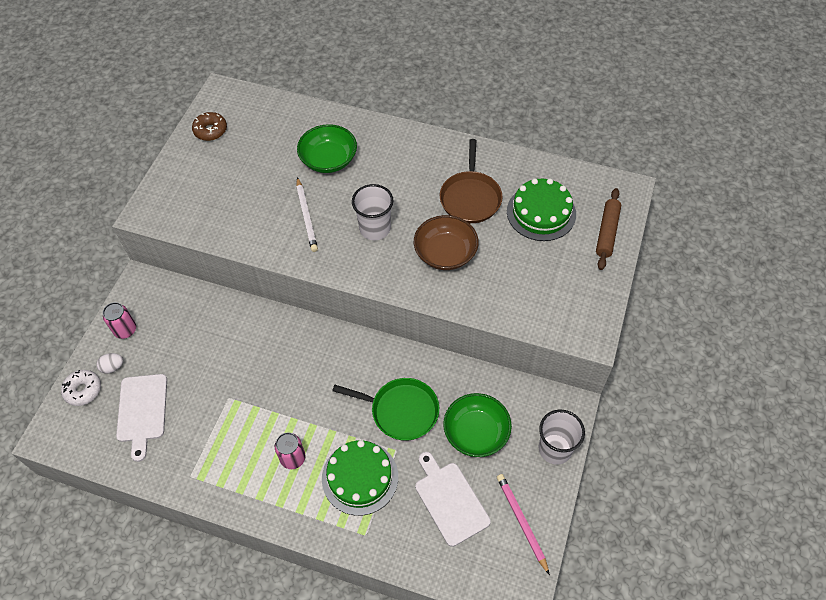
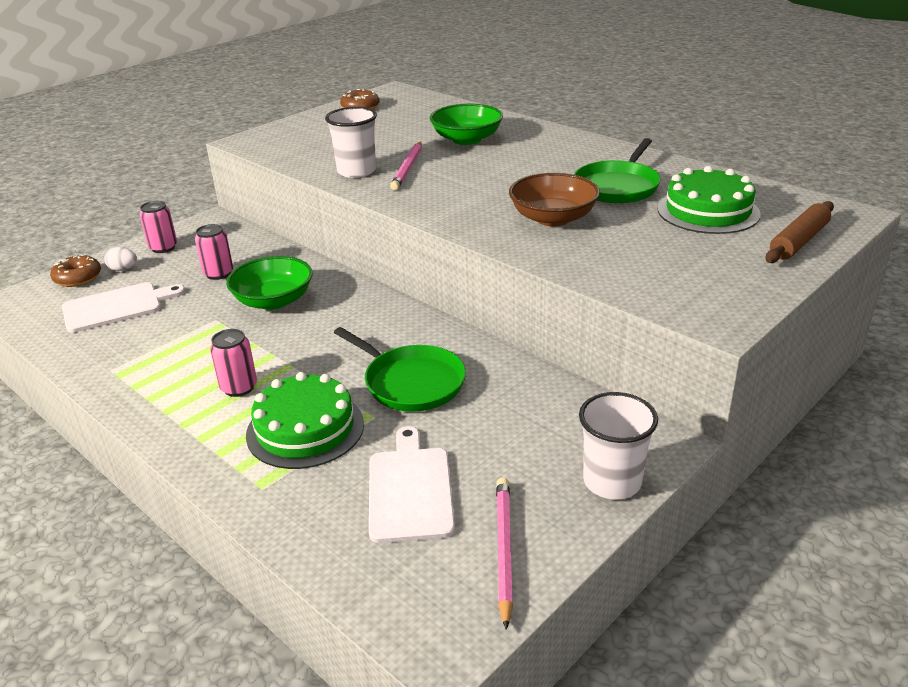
camera: 25 degrees right, 25 degrees down
white donut [61,370,101,406] -> brown donut [50,254,101,287]
white cutting board [116,374,167,462] -> white cutting board turned 135 degrees counterclockwise [62,282,186,333]
white pencil [296,177,318,252] -> pink pencil [390,141,422,190]
white cup [352,184,393,240] -> white cup moved to [325,107,377,178]
brown pan [440,139,503,223] -> green pan [574,138,661,203]
green bowl [443,393,512,457] -> green bowl moved to [226,256,313,310]
none -> pink can [195,224,233,280]

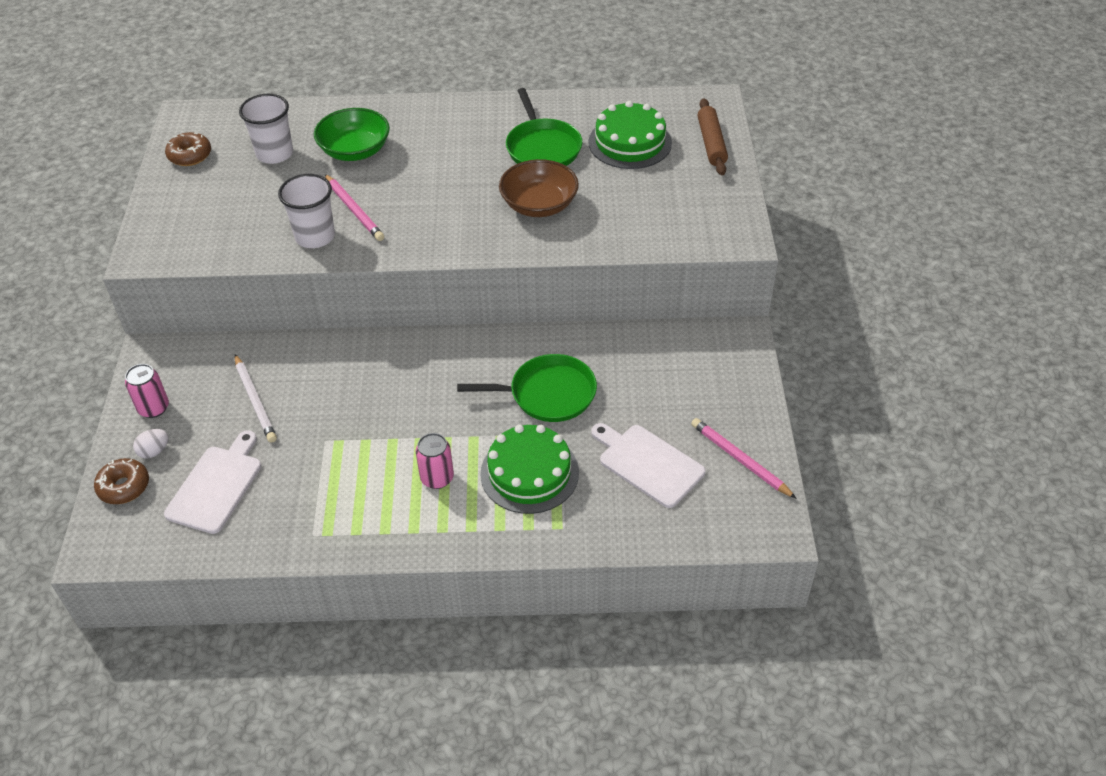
camera: 45 degrees left, 15 degrees up
pink can [195,224,233,280] -> white pencil [235,354,277,443]
green bowl [226,256,313,310] -> none
white cup [579,392,658,499] -> white cup moved to [239,94,293,164]

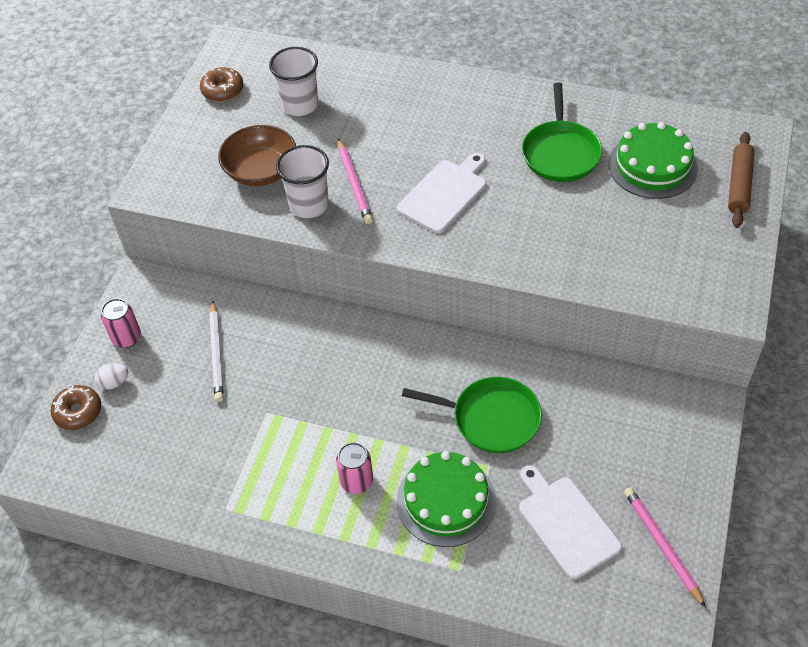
camera: 20 degrees right, 5 degrees up
white cutting board [164,430,261,534] -> white cutting board moved to [397,153,486,233]
green bowl [314,108,390,161] -> none
brown bowl [499,159,579,217] -> brown bowl moved to [218,125,296,186]

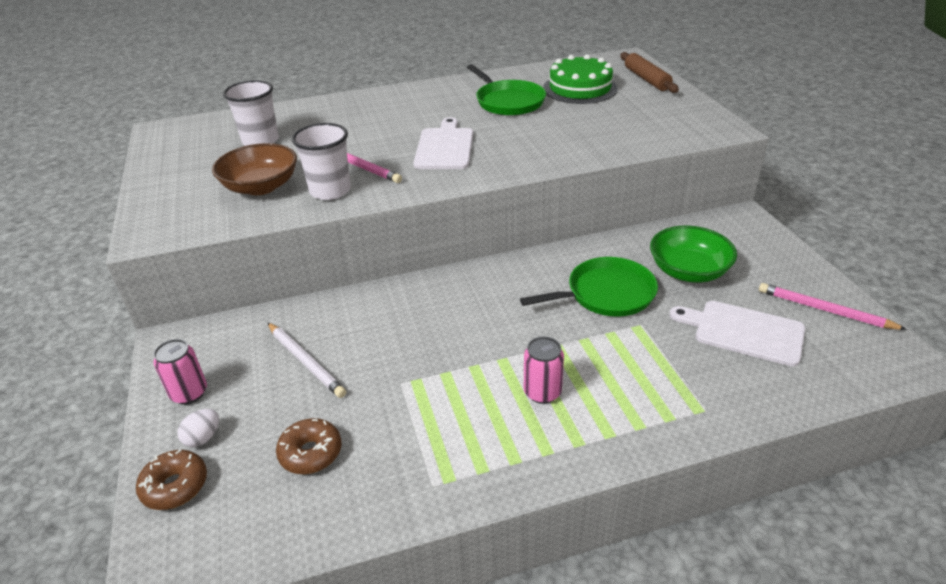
camera: 35 degrees left, 15 degrees down
brown donut [200,67,244,102] -> brown donut moved to [276,418,341,474]
green cake [397,451,496,547] -> none
none -> green bowl [650,226,737,283]

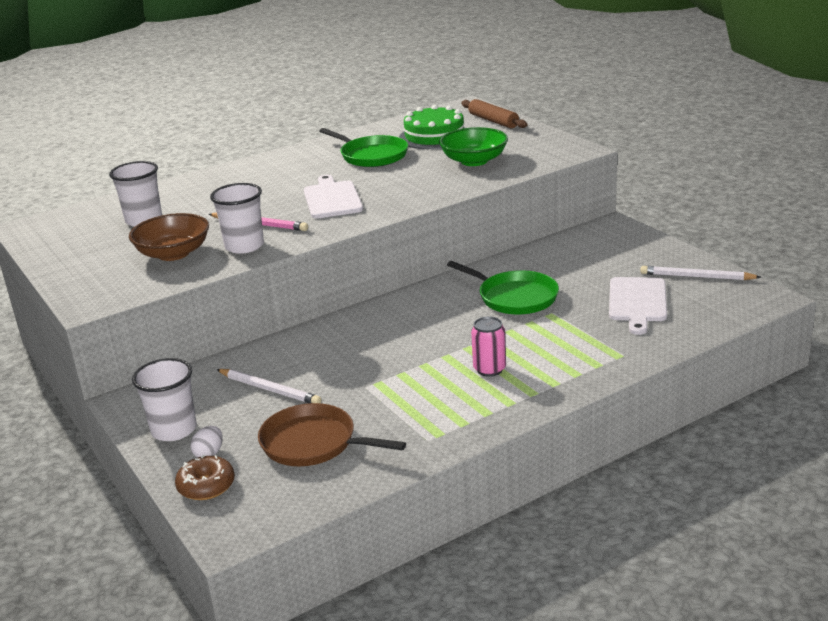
camera: 15 degrees left, 10 degrees down
pink can [153,339,207,404] -> white cup [132,358,197,441]
brown donut [276,418,341,474] -> brown pan [258,403,406,466]
green pan [520,257,658,317] -> green pan turned 75 degrees clockwise [447,261,559,314]
green bowl [650,226,737,283] -> green bowl moved to [439,127,508,166]
white cutting board [669,301,805,367] -> white cutting board turned 90 degrees counterclockwise [609,277,667,335]
pink pencil [759,283,907,330] -> white pencil [640,266,761,280]

